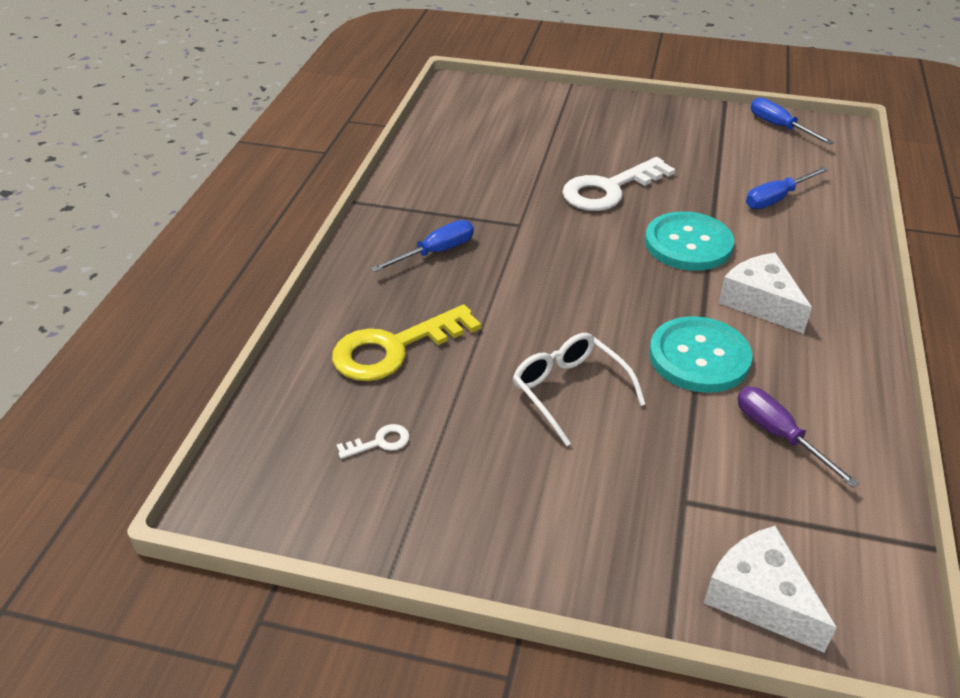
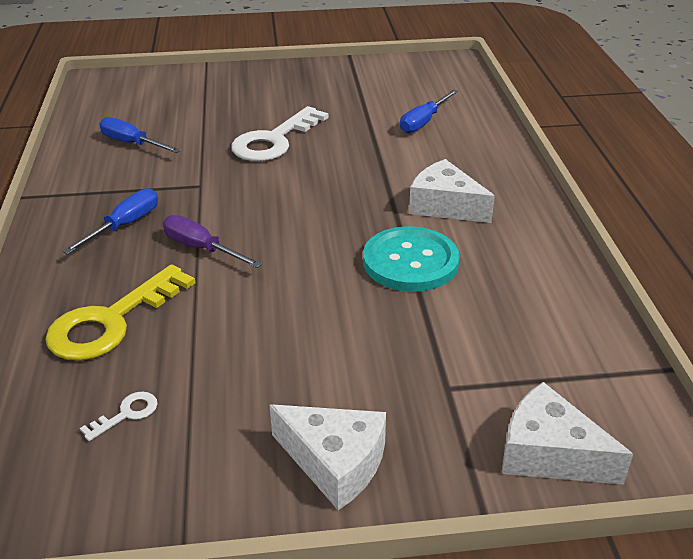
camera: 20 degrees left, 5 degrees down
white glasses [513,333,645,446] -> none
turquoise button [645,211,734,271] -> none
purple screwdriver [737,387,859,488] -> purple screwdriver moved to [163,215,262,268]
blue screwdriver [751,97,834,145] -> blue screwdriver moved to [99,117,181,153]
none -> white cheese [270,404,386,510]

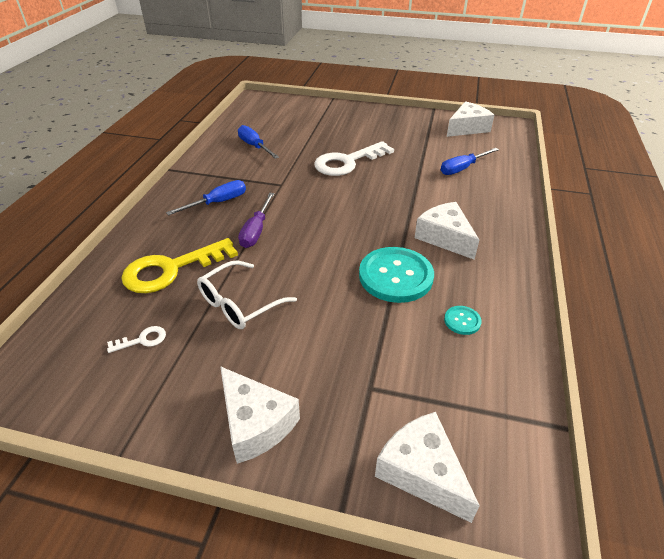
camera: 20 degrees right, 5 degrees up
purple screwdriver [163,215,262,268] -> purple screwdriver turned 135 degrees counterclockwise [238,193,275,248]
none -> white glasses [197,260,297,329]
none -> turquoise button [444,306,482,335]
none -> white cheese [447,101,494,137]

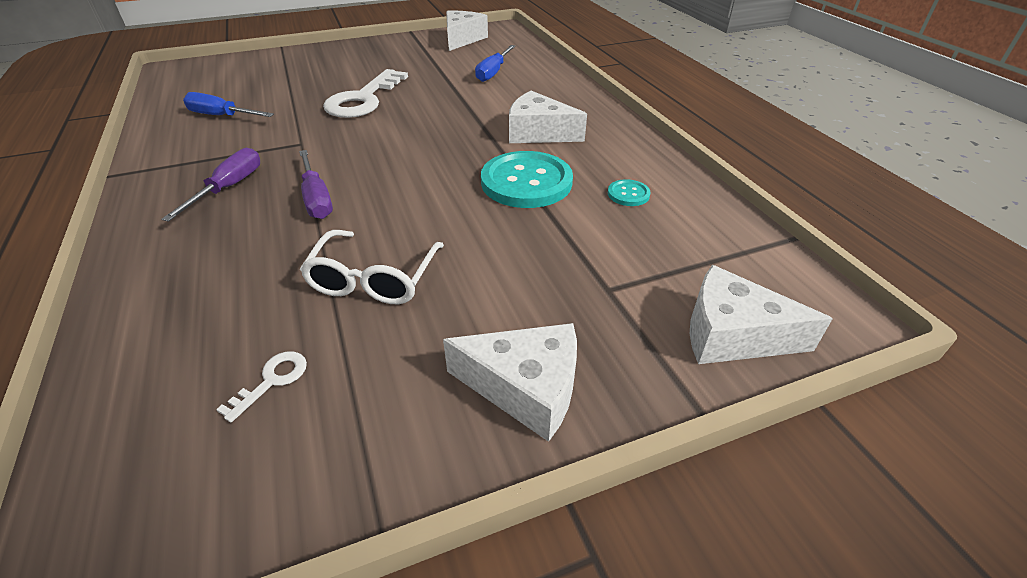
camera: 35 degrees left, 0 degrees up
yellow key [122,238,238,293] -> none
blue screwdriver [166,180,246,216] -> purple screwdriver [161,148,260,222]

